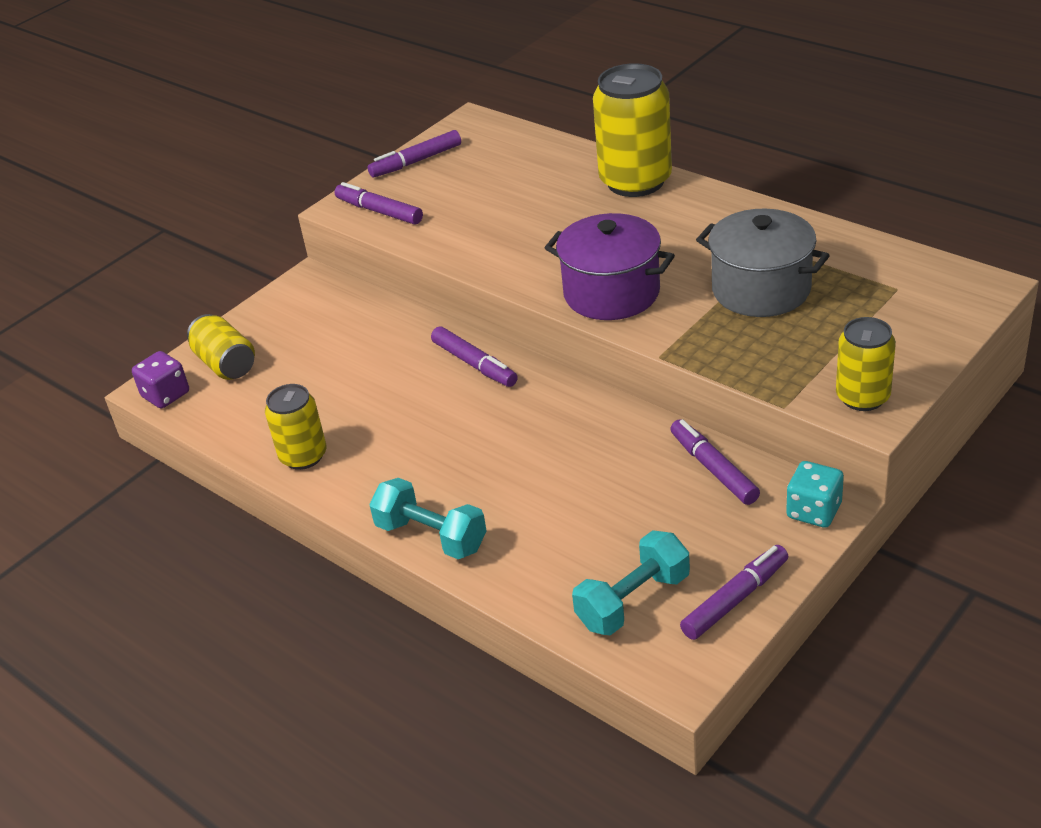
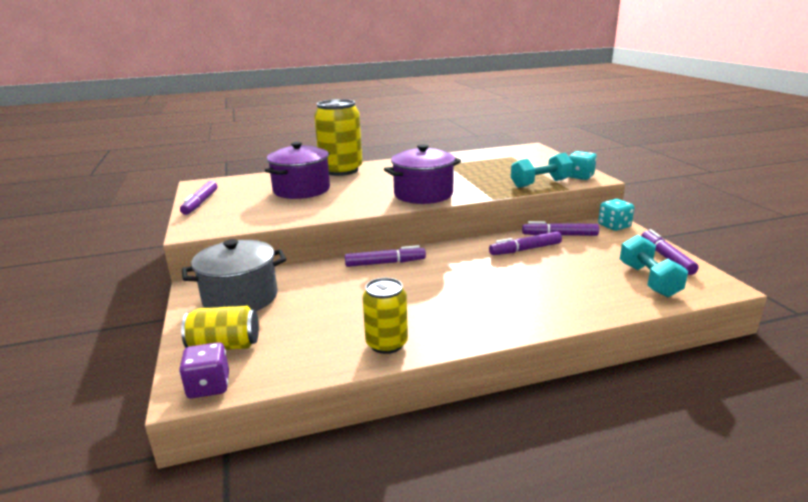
camera: 60 degrees left, 15 degrees down
purple marker [335,182,423,224] -> purple marker moved to [489,231,562,255]
turquoise dumbbell [369,478,486,559] -> turquoise dumbbell moved to [511,153,573,188]
grey pot [696,209,830,317] -> grey pot moved to [182,239,286,311]
yellow can [836,317,896,411] -> turquoise dice [569,151,597,180]
none -> purple pot [265,142,330,199]

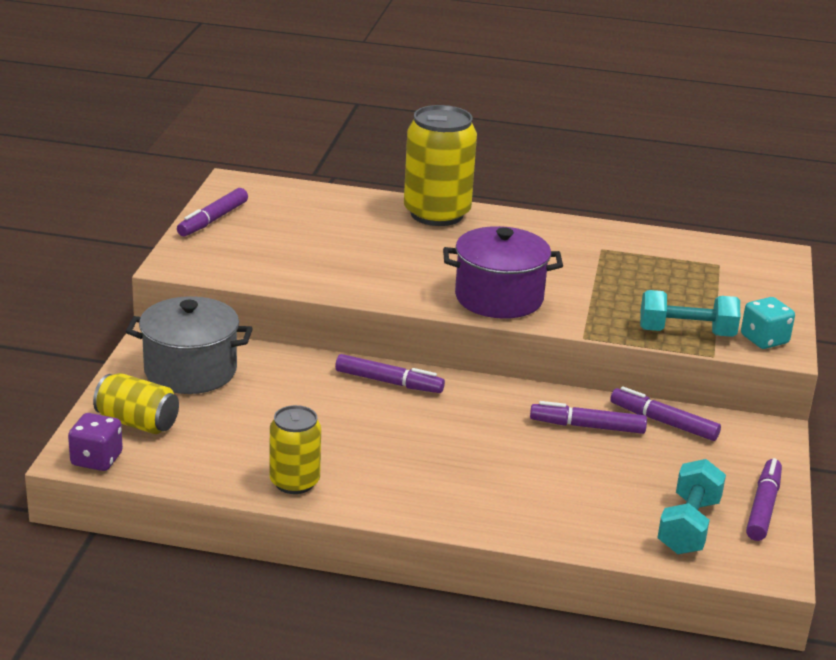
camera: 25 degrees right, 5 degrees up
purple pot [265,142,330,199] -> none
turquoise dice [598,199,634,231] -> none

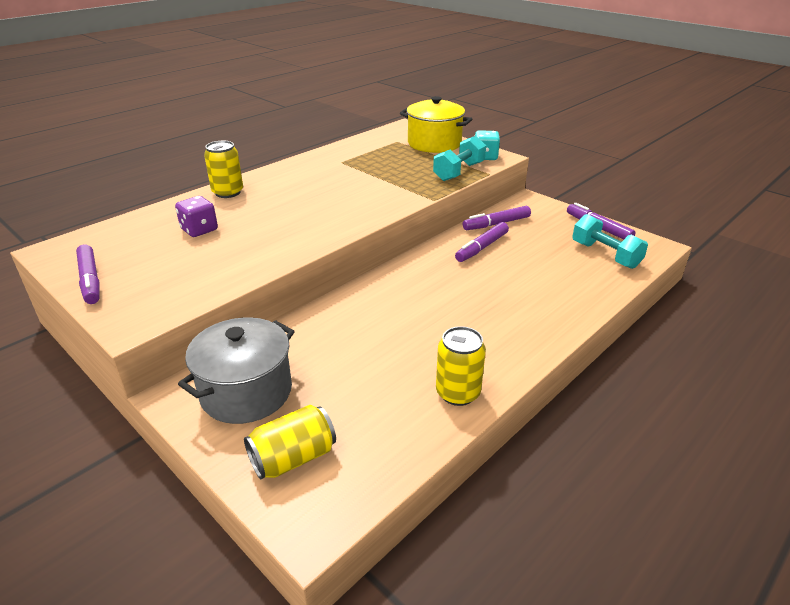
camera: 55 degrees left, 5 degrees up
purple dice [68,413,123,471] -> purple dice moved to [175,196,218,237]
purple marker [335,354,445,393] -> none
yellow can [404,105,477,226] -> yellow can [204,141,243,198], size x0.59
purple pot [443,226,563,319] -> none
none -> yellow pot [400,96,472,153]

